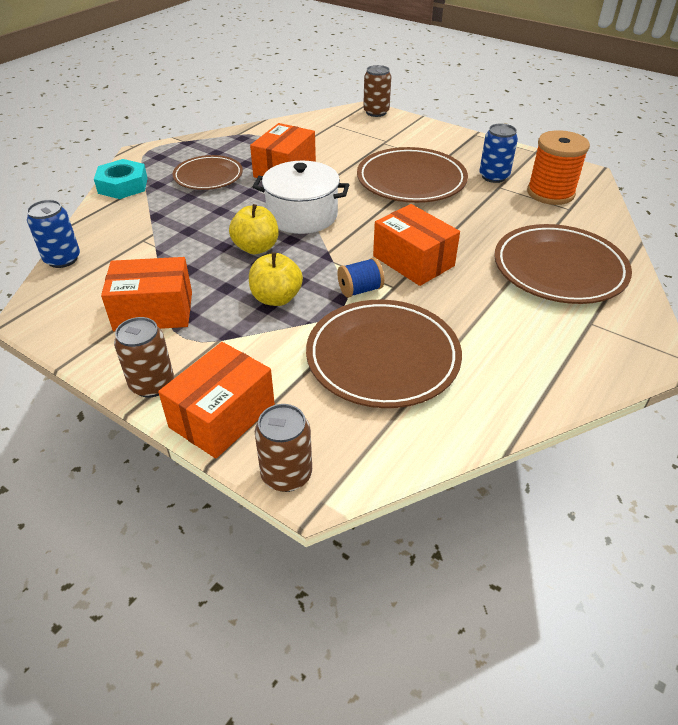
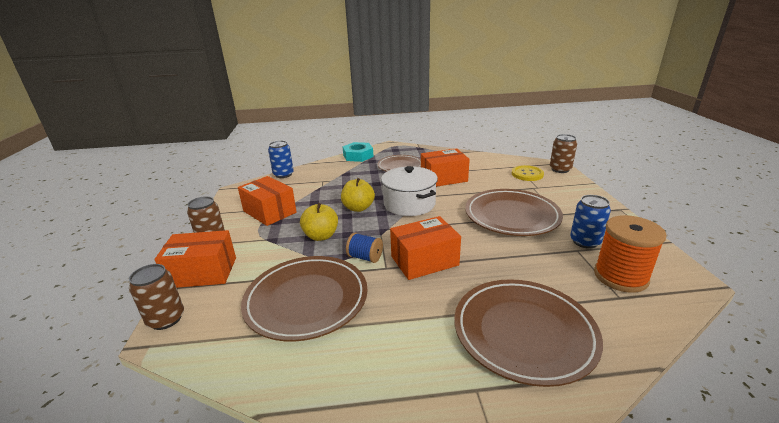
camera: 50 degrees right, 15 degrees down
orange box [373,204,460,286] -> orange box turned 60 degrees clockwise [390,216,461,280]
none -> yellow button [512,165,544,181]

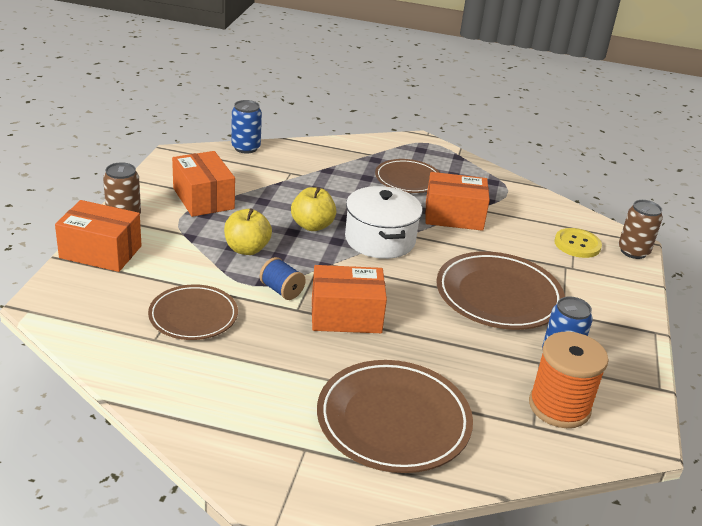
camera: 15 degrees right, 5 degrees up
brown can [129,264,184,330] -> none
brown plate [241,256,368,341] -> brown plate [148,285,238,340], size x0.64
turquoise nut [342,142,374,162] -> none

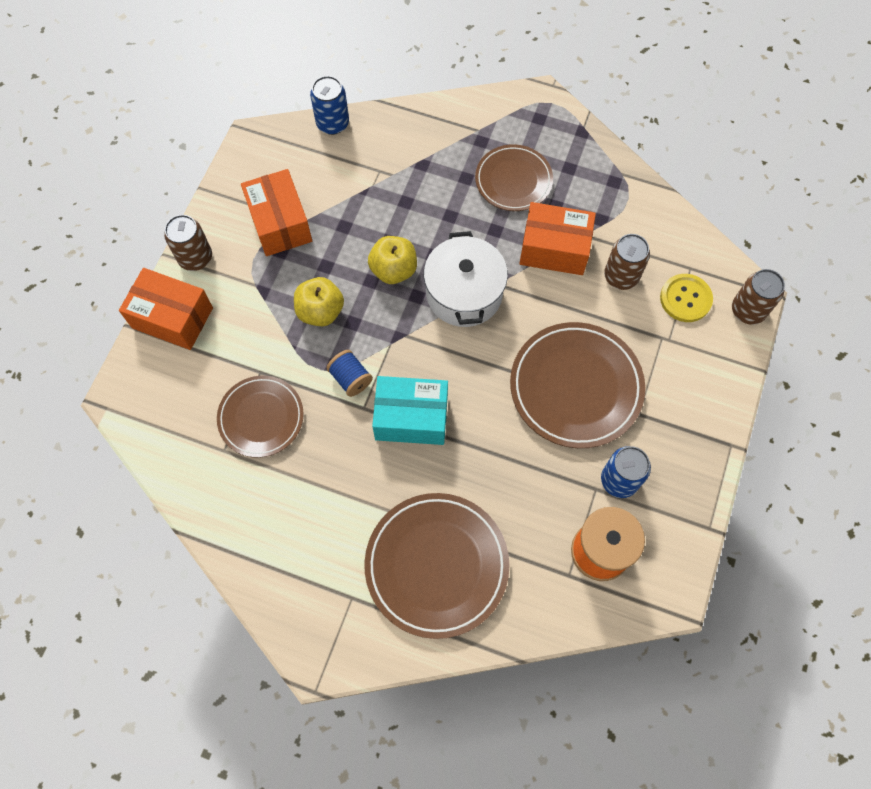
camera: 10 degrees right, 35 degrees up
orange box [312,265,387,333] -> turquoise box [372,376,448,445]
none -> brown can [604,234,650,290]

